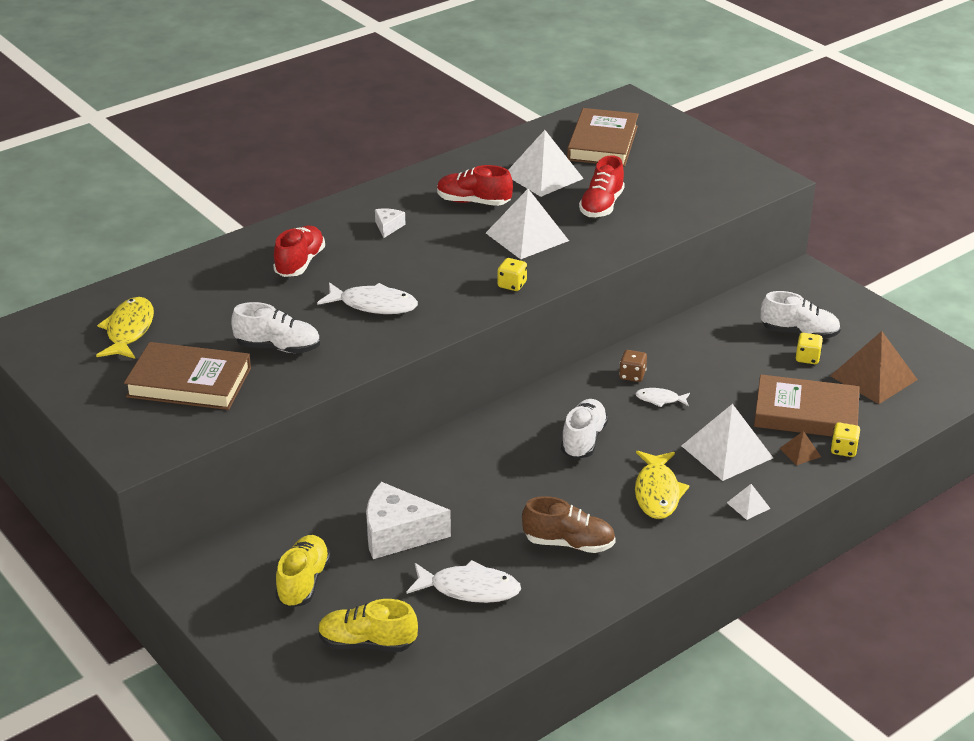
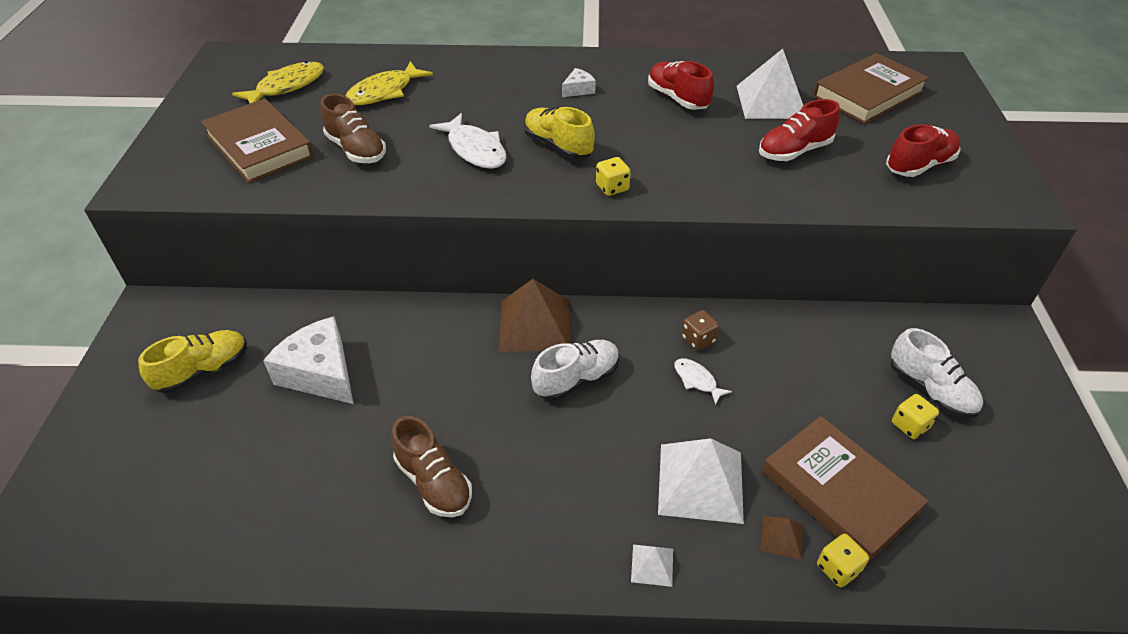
camera: 40 degrees right, 10 degrees up
white shoe [231,302,320,353] -> brown shoe [320,94,386,163]
red shoe [273,226,325,277] -> red shoe moved to [886,124,961,177]
yellow shoe [318,599,418,652] -> yellow shoe moved to [524,107,595,159]
white fish [406,560,521,603] -> none
white pyramid [486,189,569,259] -> none
yellow fish [635,451,689,519] -> yellow fish moved to [346,61,433,105]
brown pyramid [830,331,918,404] -> brown pyramid moved to [499,279,570,352]

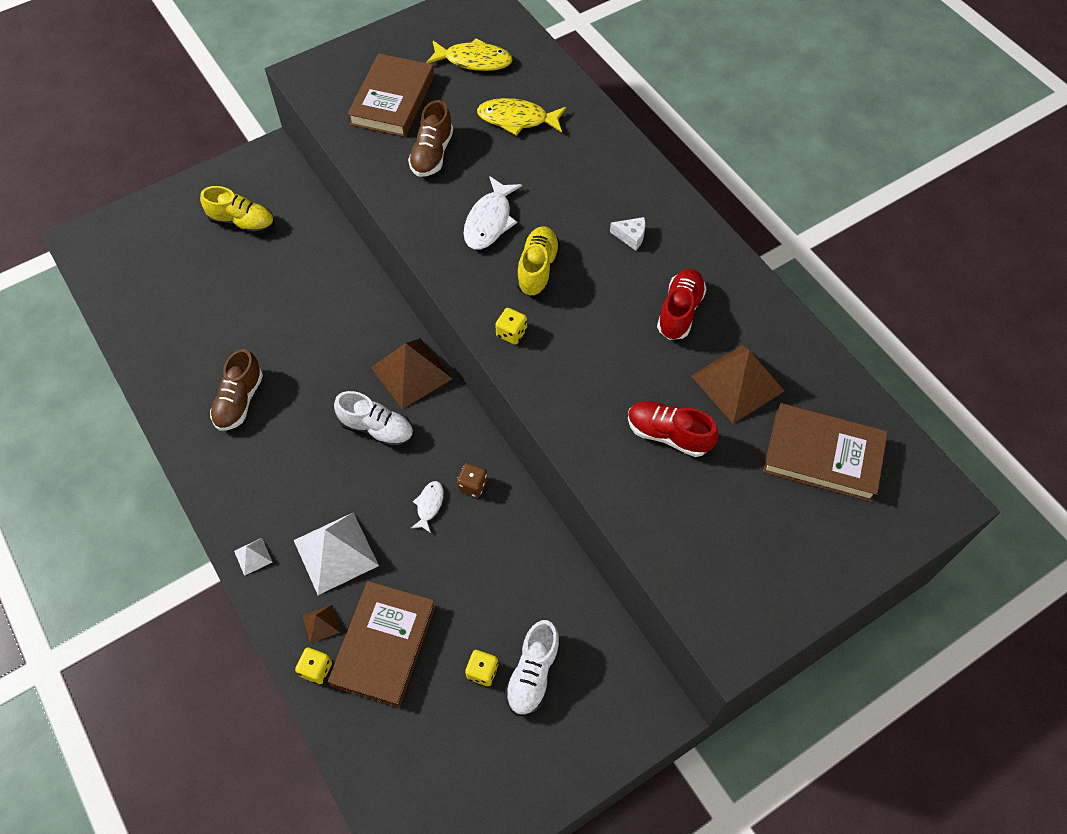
camera: 55 degrees right, 15 degrees up
white cheese [263,316,353,404] -> none
white pyramid [737,49,804,119] -> brown pyramid [691,345,784,424]
red shoe [886,124,961,177] -> none

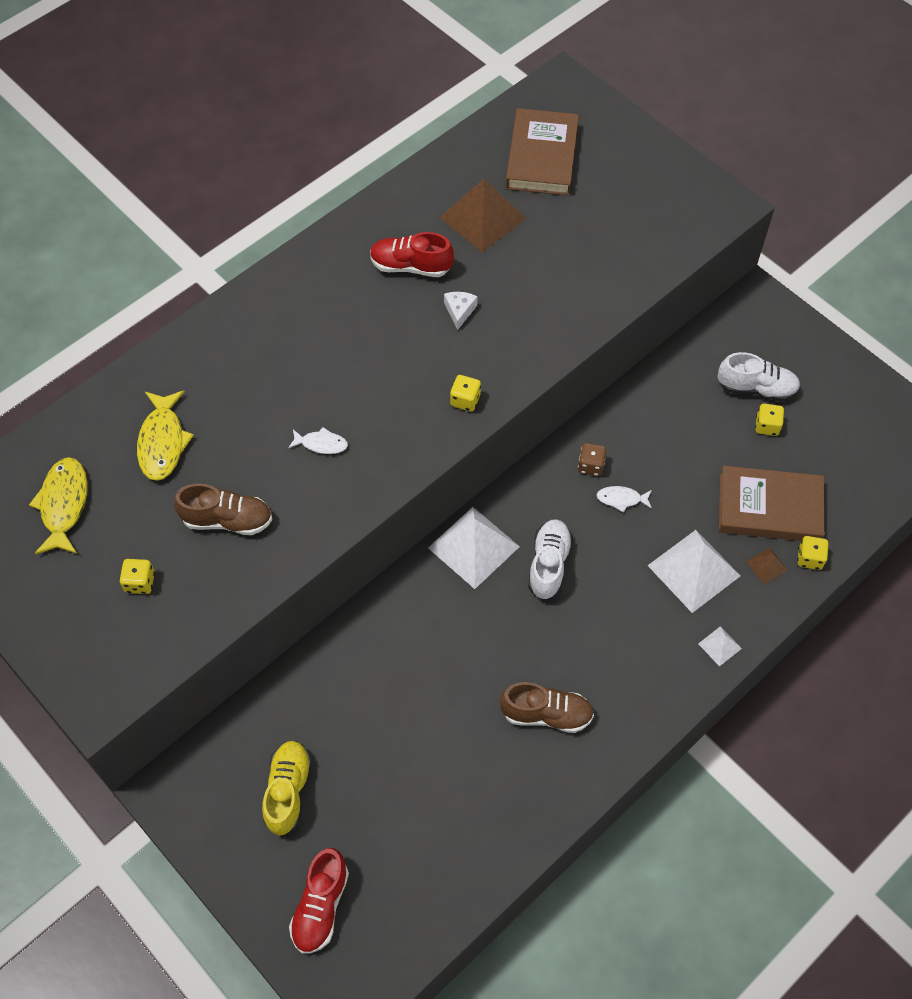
camera: 100 degrees left, 0 degrees up
brown book [347,53,434,137] -> yellow dice [120,559,155,594]
brown pyramid [371,338,453,409] -> white pyramid [428,507,520,589]
white fish [464,176,522,250] -> white fish [288,427,348,454], size x0.56
yellow shoe [517,227,560,297] -> none
white cheese [610,217,645,251] -> white cheese moved to [444,292,478,330]
red shoe [628,401,718,457] -> red shoe moved to [289,848,349,954]

